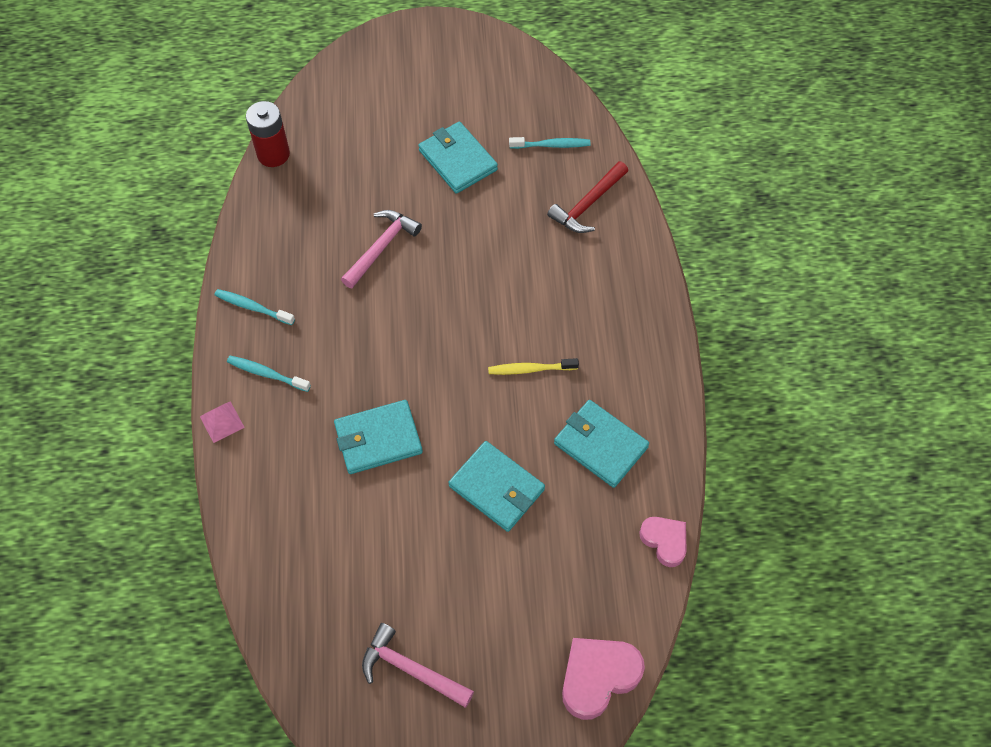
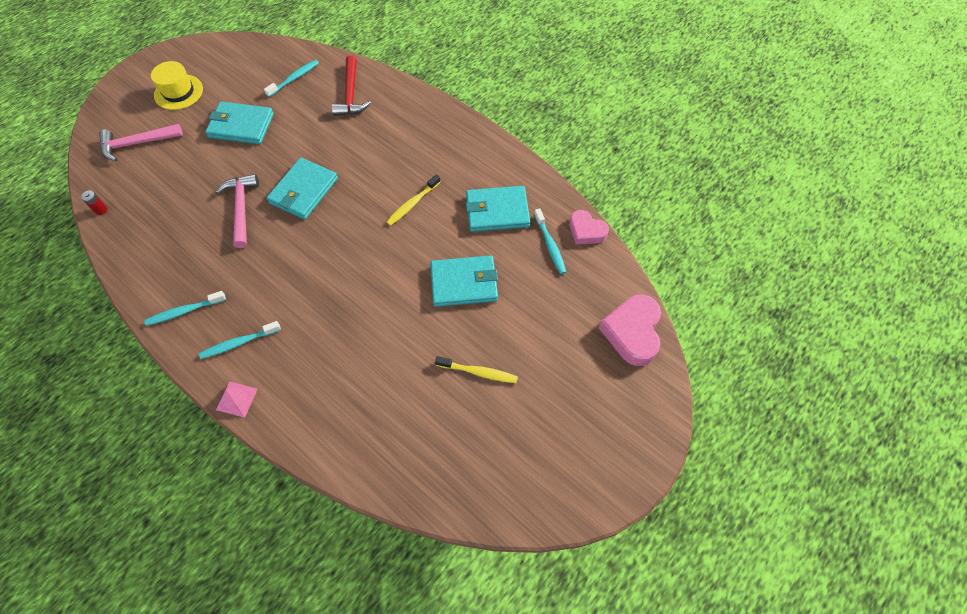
camera: 45 degrees left, 0 degrees up
red battery [246,101,290,167] -> red battery [81,190,107,215], size x0.43
turquoise wallet [334,400,423,474] -> turquoise wallet moved to [267,158,338,219]
pink hammer [362,623,474,708] -> pink hammer moved to [99,124,183,161]
pink heart [639,517,687,567] -> pink heart turned 150 degrees counterclockwise [569,210,609,244]
none -> yellow hat [151,61,203,110]
none -> yellow toothbrush [435,356,518,383]
none -> turquoise toothbrush [534,208,566,274]

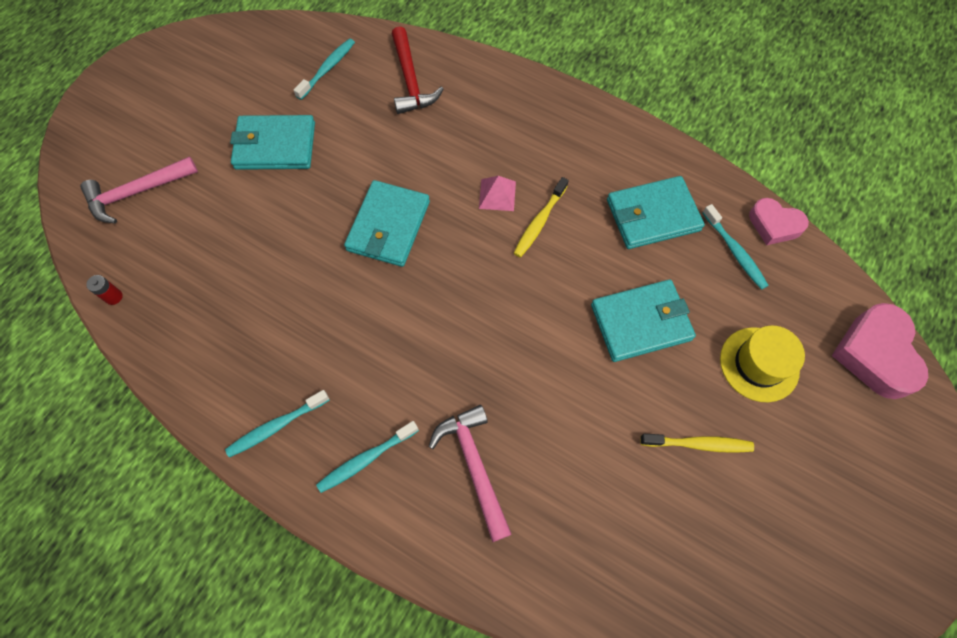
camera: 10 degrees left, 5 degrees up
yellow hat [151,61,203,110] -> yellow hat moved to [720,325,805,402]
pink hammer [216,174,259,248] -> pink hammer moved to [429,405,512,542]
pink pyramid [216,381,258,418] -> pink pyramid moved to [479,176,516,211]

